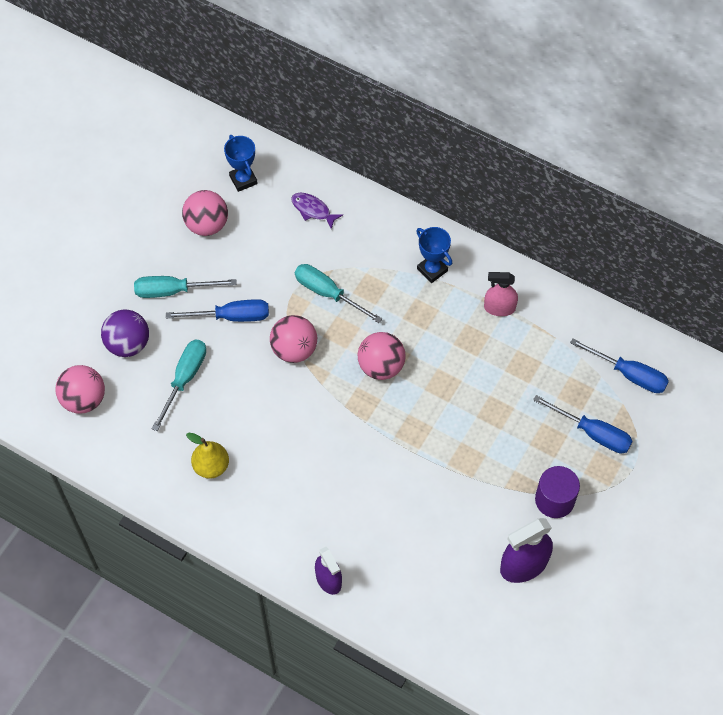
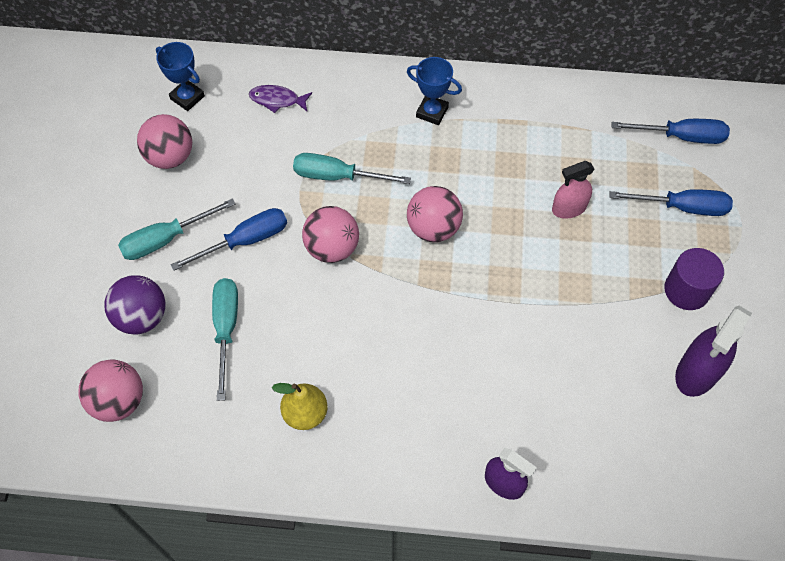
camera: 25 degrees left, 0 degrees up
pink spray bottle [484,272,518,316] -> pink spray bottle moved to [552,161,595,219]

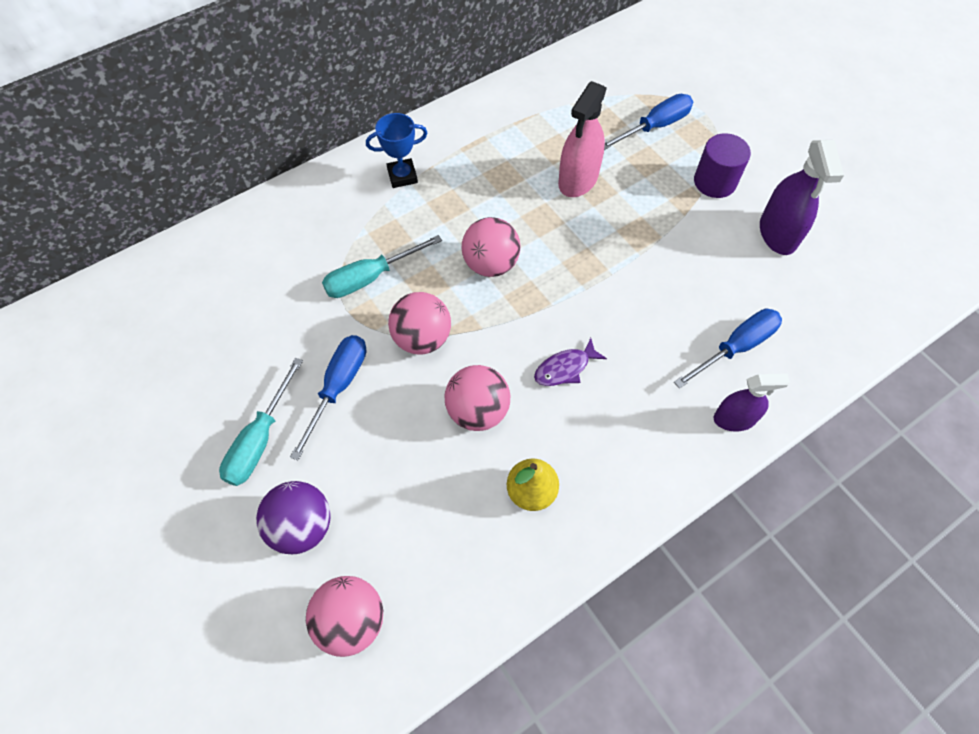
camera: 40 degrees left, 0 degrees up
pink ball [137,114,192,169] -> pink ball moved to [444,365,510,431]
blue trophy [156,42,205,111] -> none
turquoise screwdriver [212,278,238,401] -> none
purple fish [249,85,312,113] -> purple fish moved to [534,338,607,386]
pink spray bottle [552,161,595,219] -> pink spray bottle [558,81,607,197], size x1.51
blue screwdriver [611,119,730,144] -> blue screwdriver moved to [674,309,782,389]

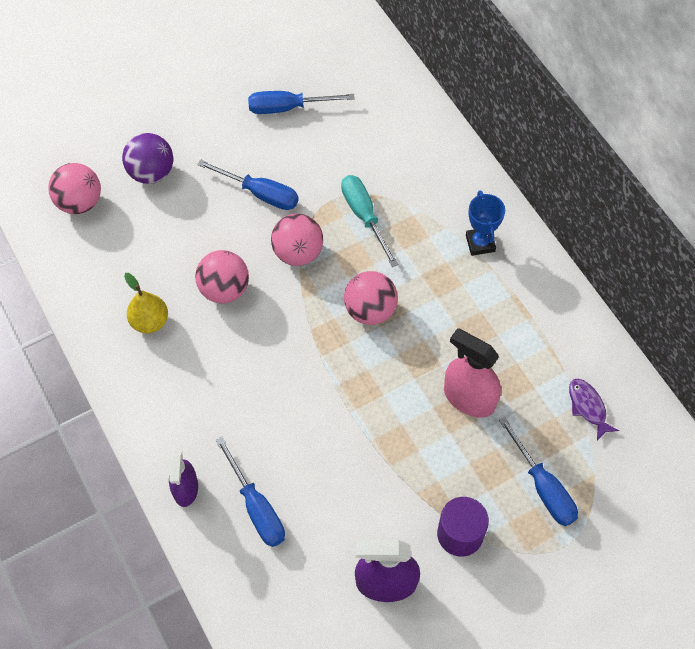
camera: 95 degrees right, 0 degrees up
turquoise screwdriver [219,358,303,486] -> none
purple fish [534,338,607,386] -> purple fish moved to [569,379,619,441]
none -> blue screwdriver [248,91,355,114]

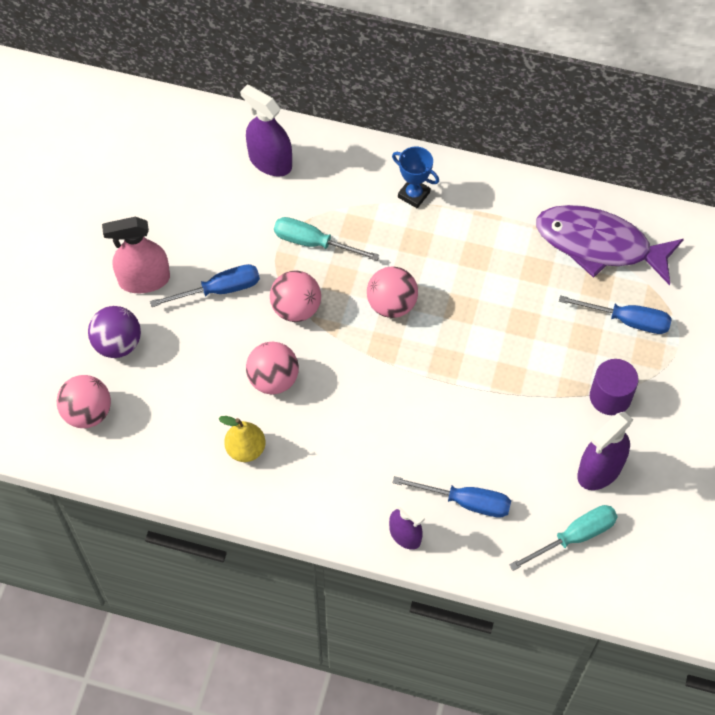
camera: 45 degrees left, 0 degrees up
blue screwdriver [248,91,355,114] -> none
pink spray bottle [444,328,501,418] -> pink spray bottle moved to [102,217,170,293]
purple fish [569,379,619,441] -> purple fish [536,205,684,285], size x2.39
none -> purple spray bottle [240,85,292,177]
none -> turquoise screwdriver [509,505,618,571]

